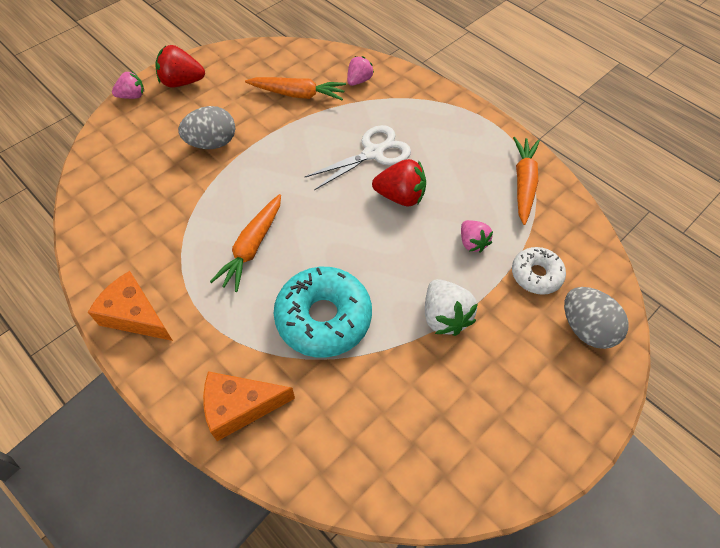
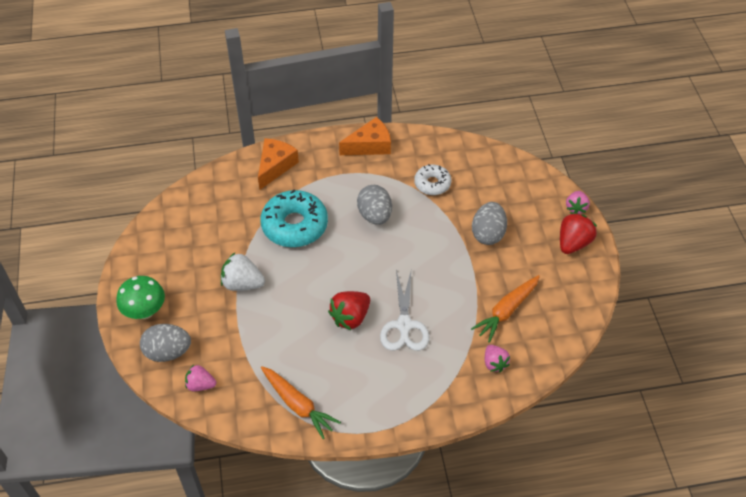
camera: 125 degrees right, 5 degrees down
orange carrot [210,194,281,292] -> grey egg [357,185,392,225]
pink strawberry [461,220,493,252] -> pink strawberry moved to [185,365,216,391]
white donut [512,247,566,295] -> white donut moved to [414,164,451,195]
none -> green mushroom [116,276,165,319]

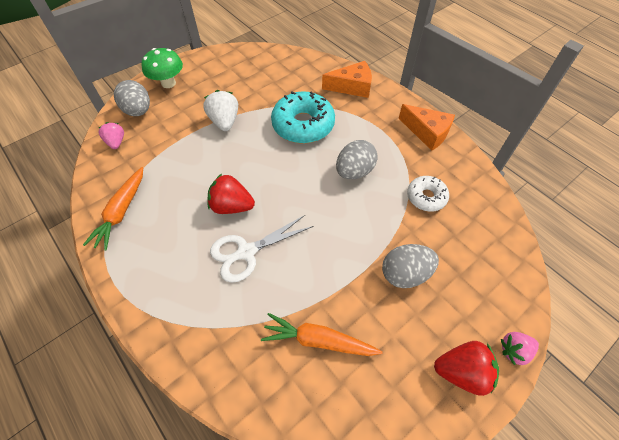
camera: 60 degrees right, 5 degrees up
pink strawberry [485,345,510,372] -> none

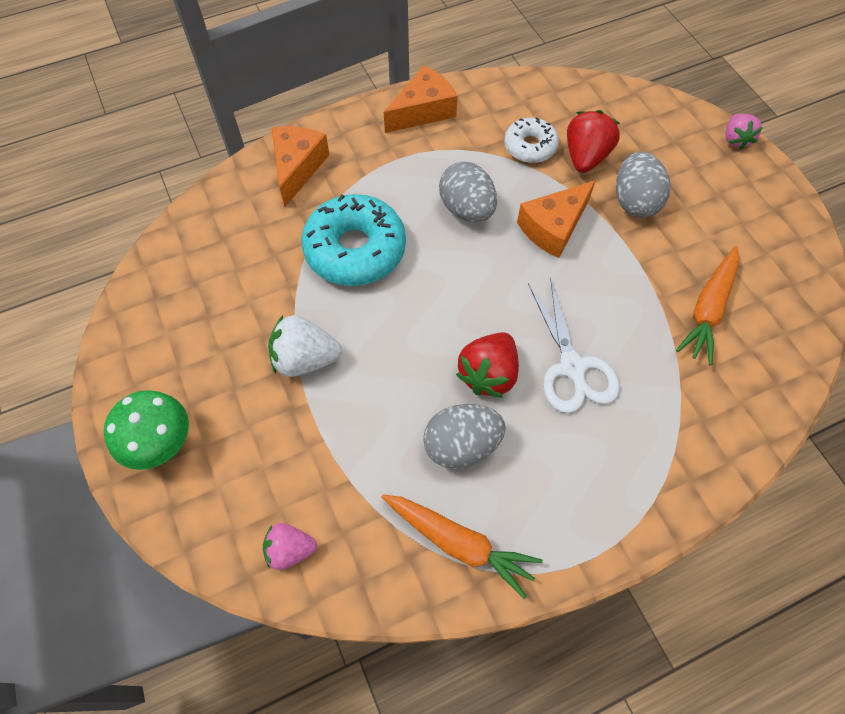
camera: 75 degrees left, 5 degrees up
grey egg [114,80,150,116] -> grey egg moved to [423,404,506,469]
red strawberry [434,341,499,396] -> red strawberry moved to [567,110,620,173]
none -> orange cheese [517,180,596,258]

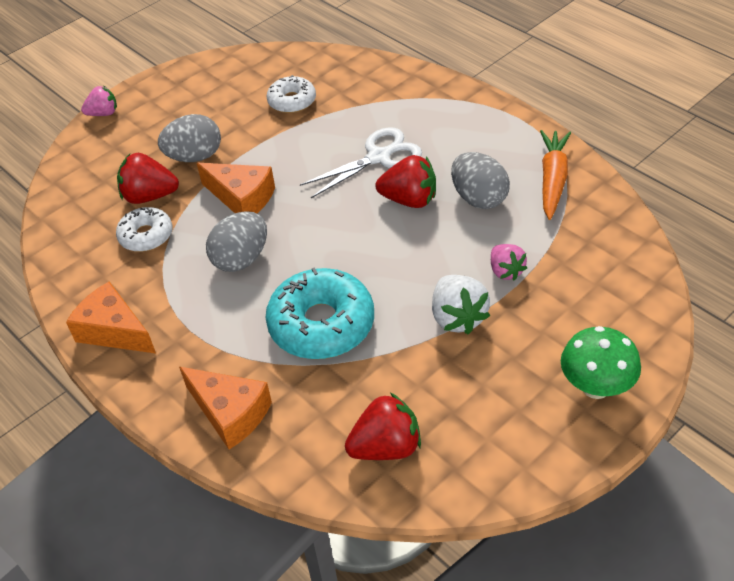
camera: 105 degrees left, 15 degrees down
pink strawberry [263,523,317,570] -> pink strawberry moved to [491,244,527,281]
orange cheese [271,126,329,207] -> orange cheese turned 135 degrees counterclockwise [179,367,272,449]
orange carrot [676,246,740,365] -> white donut [266,75,316,113]
none -> red strawberry [345,392,421,460]

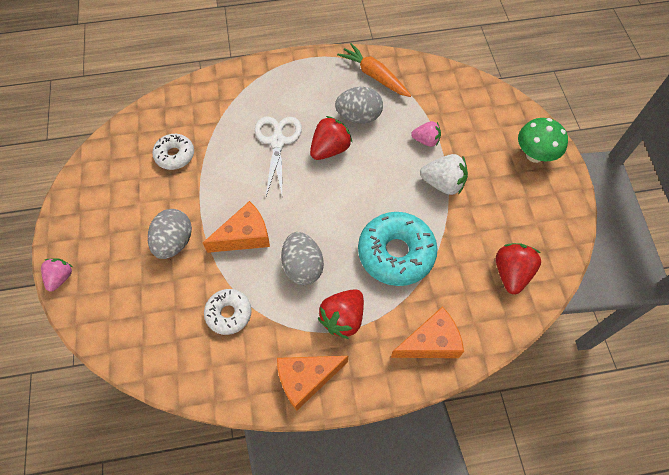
camera: 60 degrees left, 15 degrees up
red strawberry [117,153,179,204] -> red strawberry moved to [318,289,364,339]

